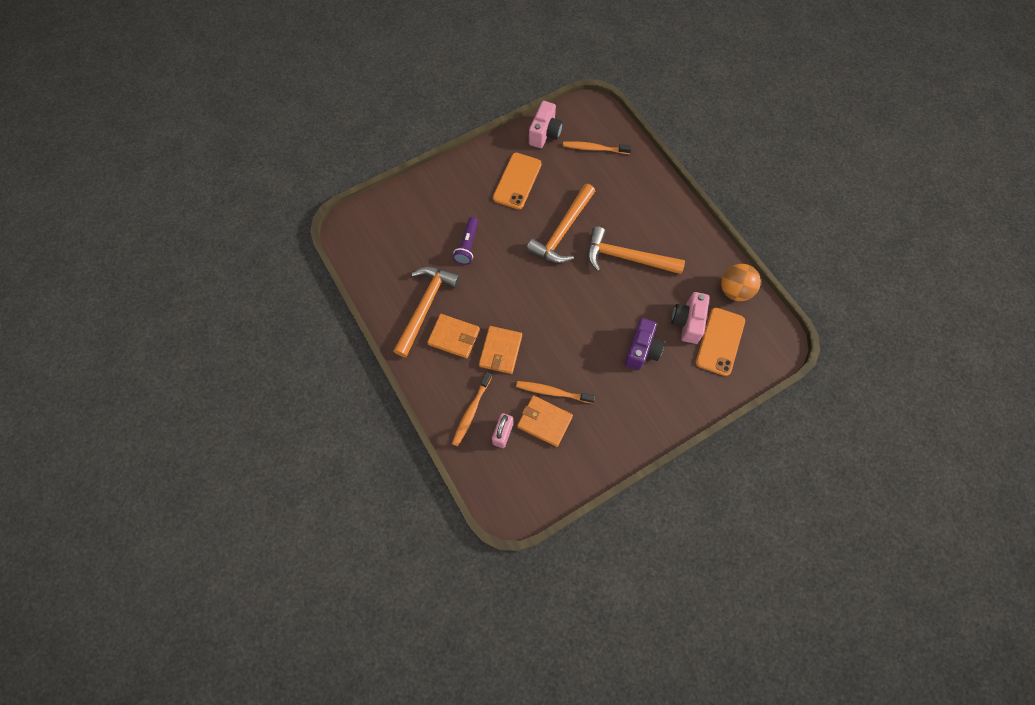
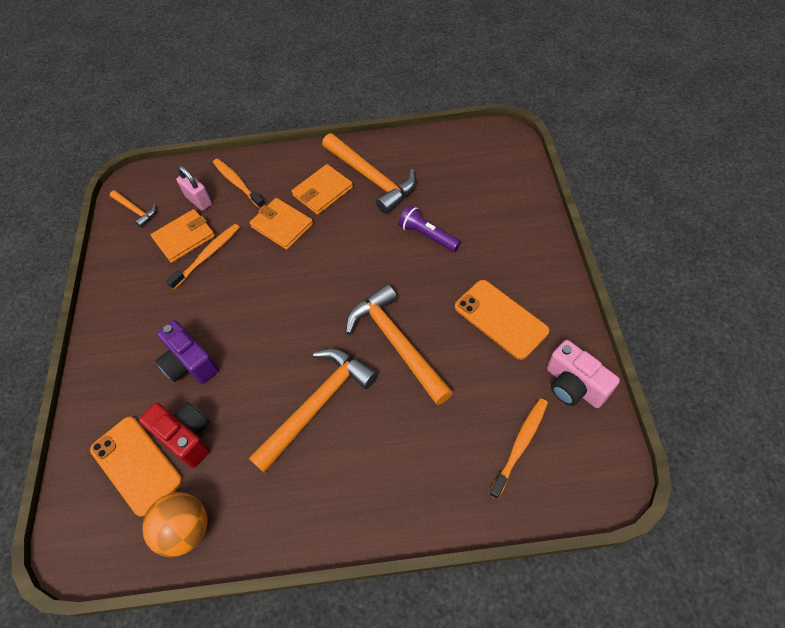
camera: 120 degrees right, 10 degrees down
pink camera [671,292,710,344] -> red camera [139,402,210,468]
none -> orange hammer [110,190,156,227]

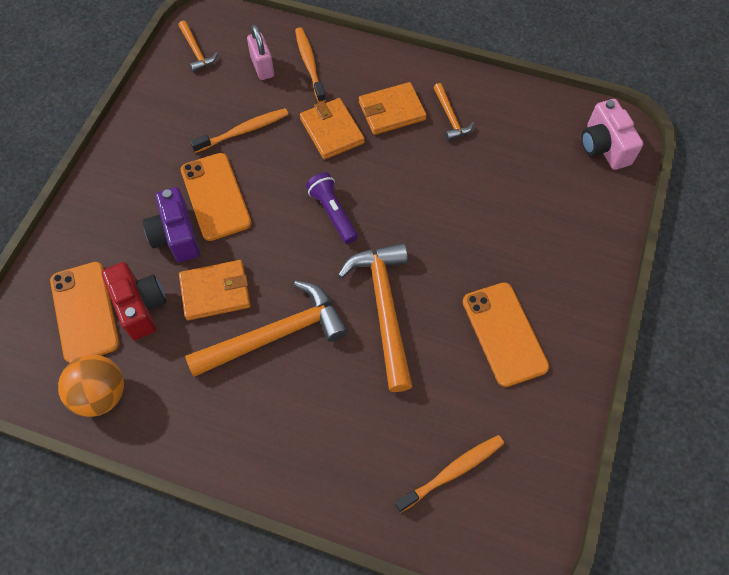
camera: 20 degrees right, 5 degrees up
orange wallet [151,209,215,263] -> orange wallet moved to [179,260,251,320]
orange hammer [322,133,416,214] -> orange hammer [433,83,474,141], size x0.50
purple flashlight [398,205,461,252] -> purple flashlight moved to [306,172,358,244]
pink camera [547,340,620,408] -> pink camera moved to [581,99,644,170]
none -> orange phone [181,153,252,241]

